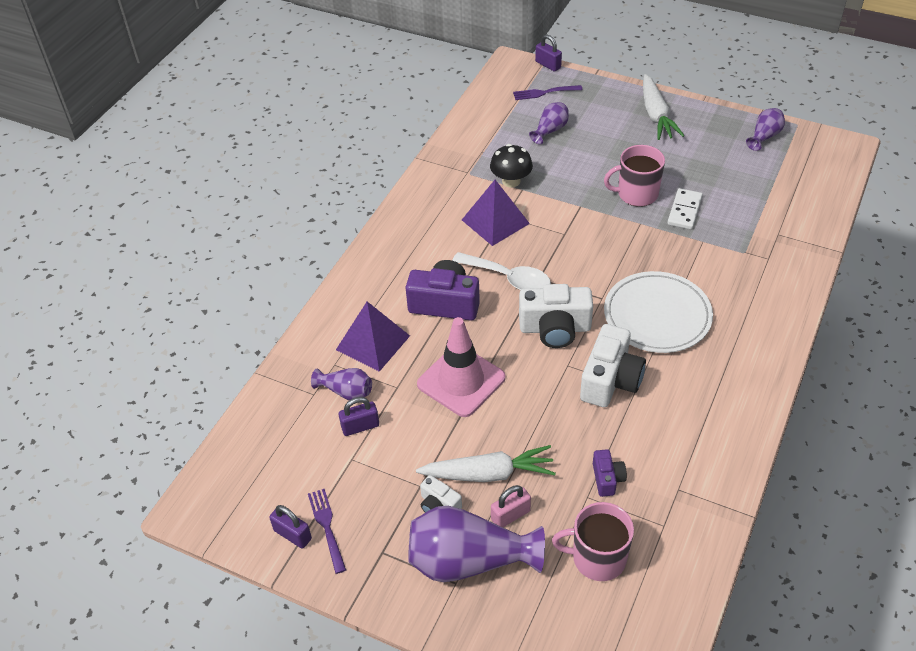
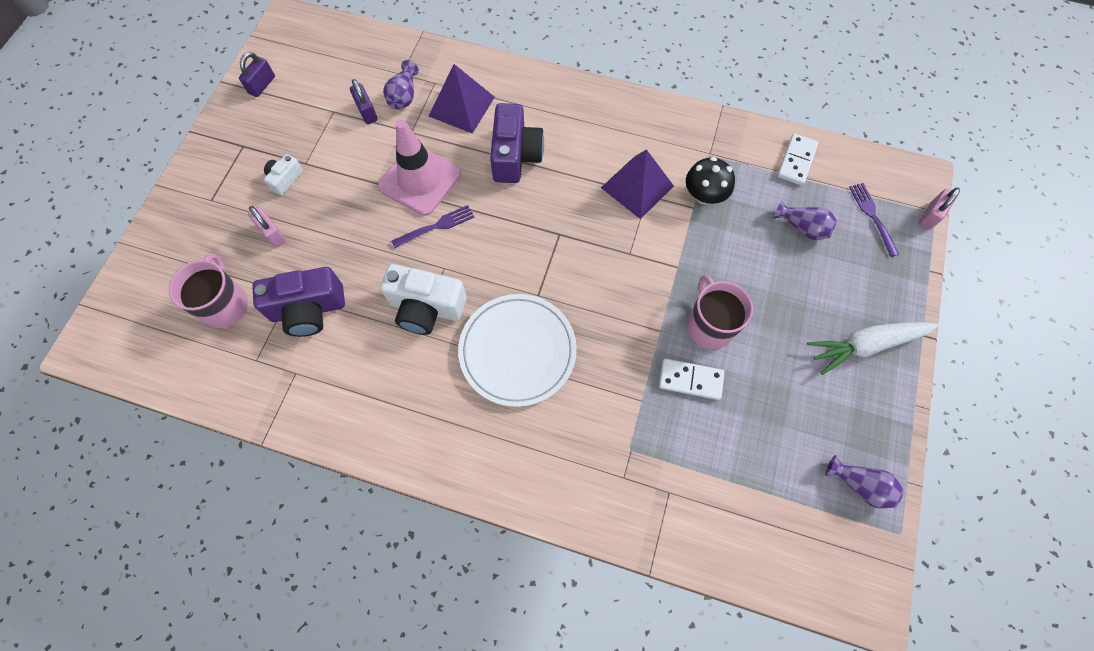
camera: 80 degrees right, 20 degrees up
purple fork [308,489,346,574] -> purple fork moved to [391,205,474,248]
purple vase [408,506,545,582] -> none
white carrot [416,445,556,482] -> none
white spoon [452,252,551,290] -> none
white camera [519,284,593,348] -> none
purple padlock [535,35,562,72] -> pink padlock [919,188,960,230]
purple camera [593,449,627,497] -> purple camera [252,267,345,337], size x1.92
none -> white domino [777,134,818,185]

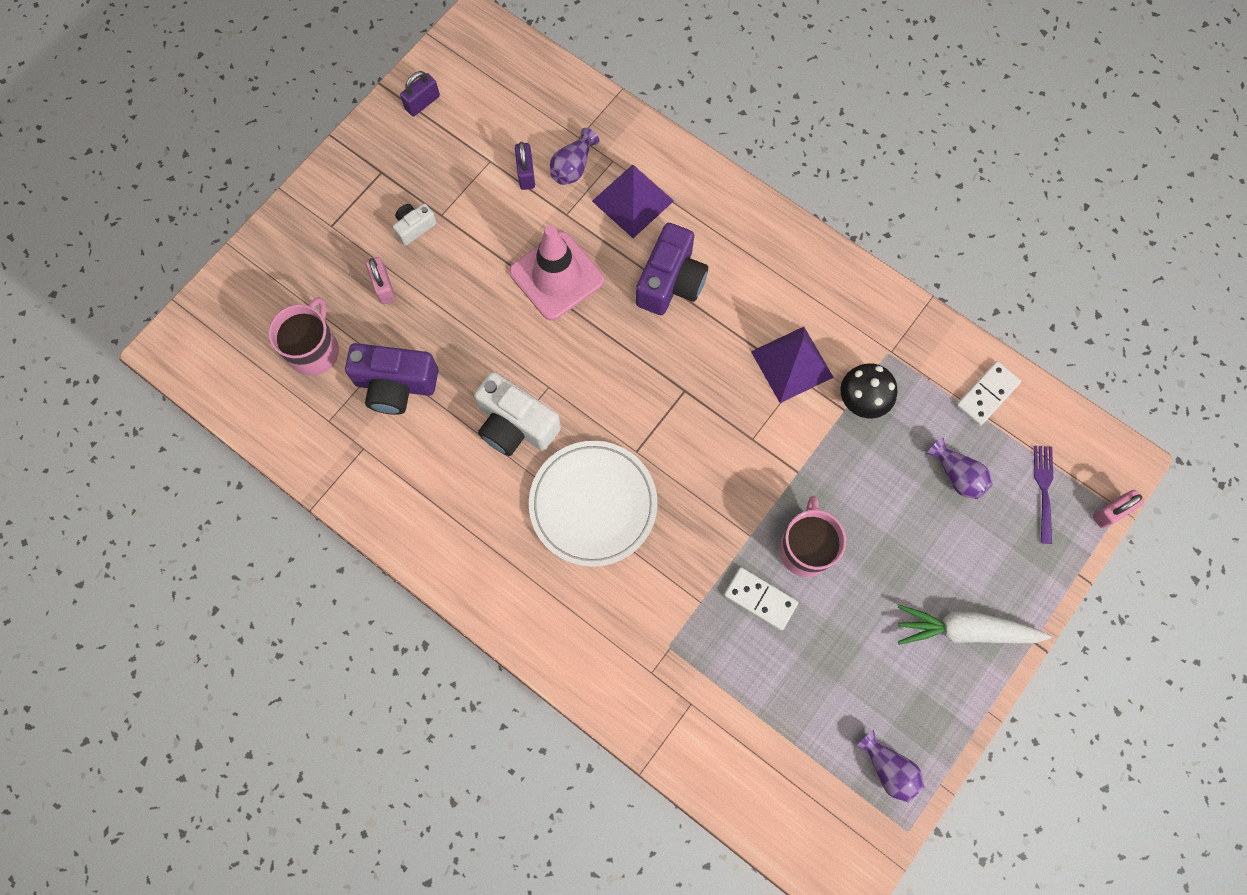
camera: 20 degrees right, 5 degrees up
purple fork [391,205,474,248] -> none

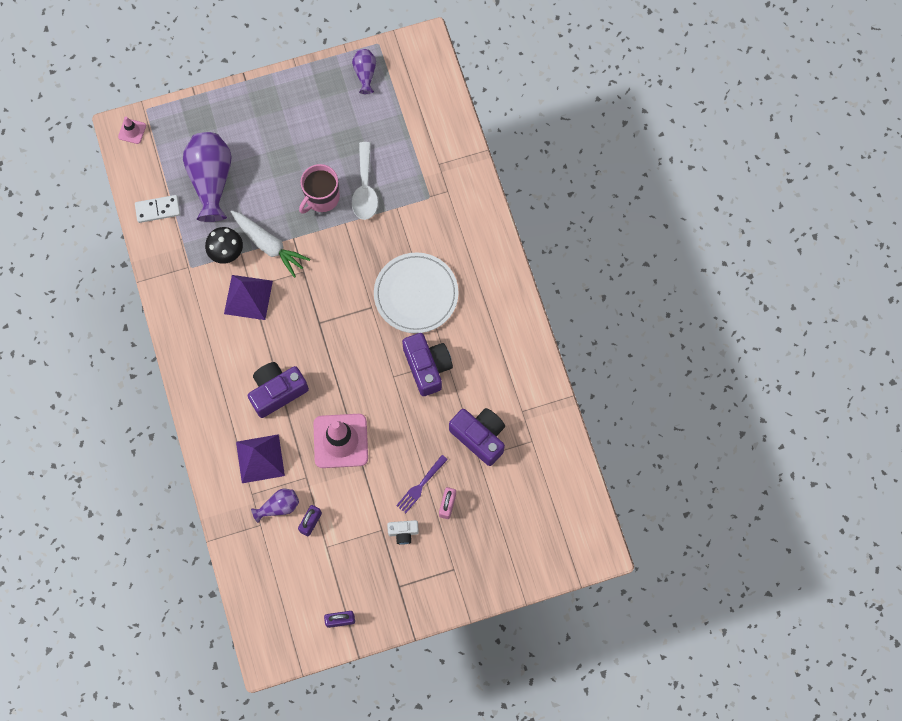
camera: 145 degrees left, 0 degrees up
pink mug [269,297,339,376] -> none
white camera [474,372,561,456] -> purple camera [402,333,453,396]
white domino [724,567,798,631] -> white spoon [352,142,378,220]
white carrot [898,605,1051,645] -> white carrot moved to [231,211,310,278]
purple vase [927,438,992,499] -> purple vase [183,132,232,222], size x1.95
purple fork [1034,446,1053,544] -> purple fork moved to [396,455,448,513]
pink padlock [1093,490,1144,528] -> none
none -> pink traffic cone [118,117,146,144]

